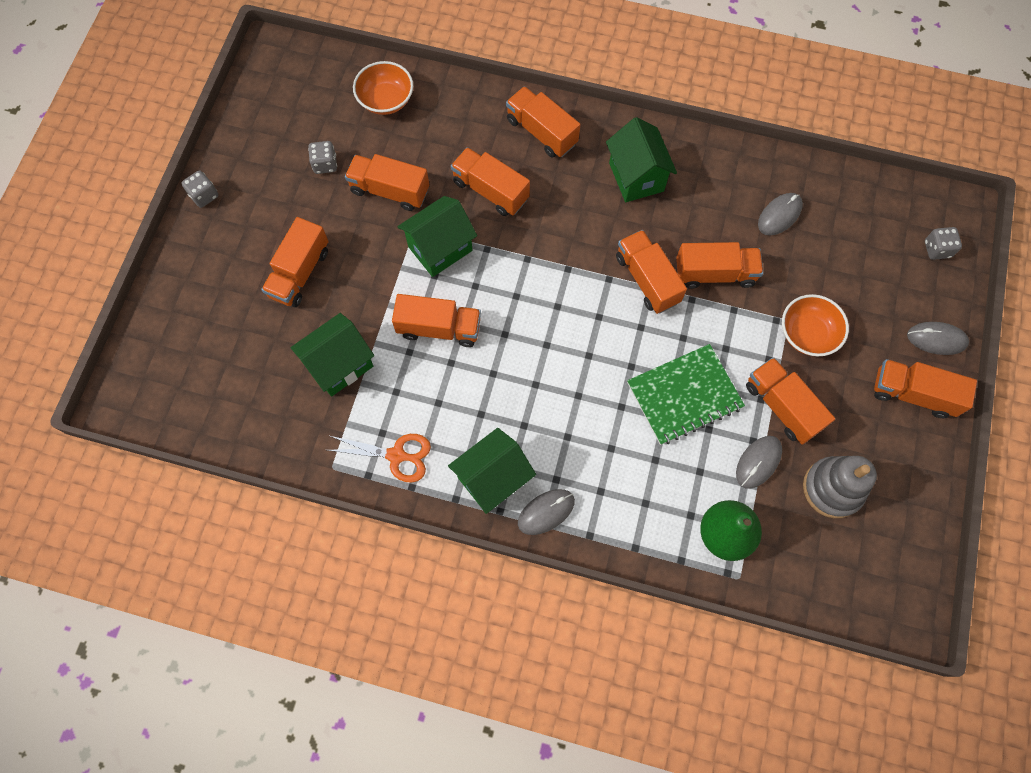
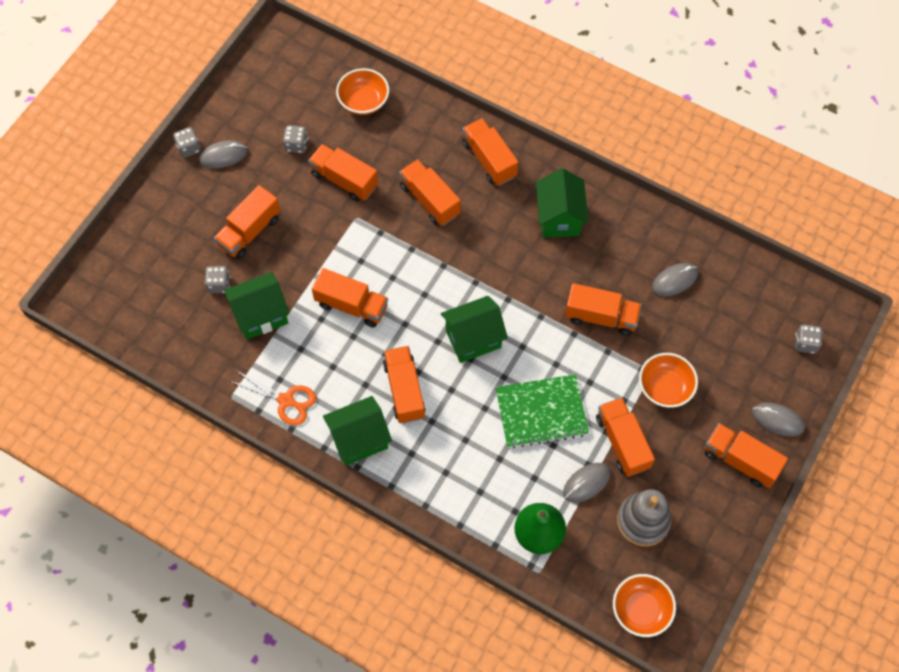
camera: 15 degrees right, 5 degrees down
green house [397,196,477,277] -> green house moved to [441,296,508,363]
grey mouse [518,489,575,535] -> grey mouse moved to [199,140,247,169]
orange truck [616,230,687,314] -> orange truck moved to [383,346,426,423]
none -> grey dice [205,266,230,293]
none -> orange bowl [613,574,676,637]

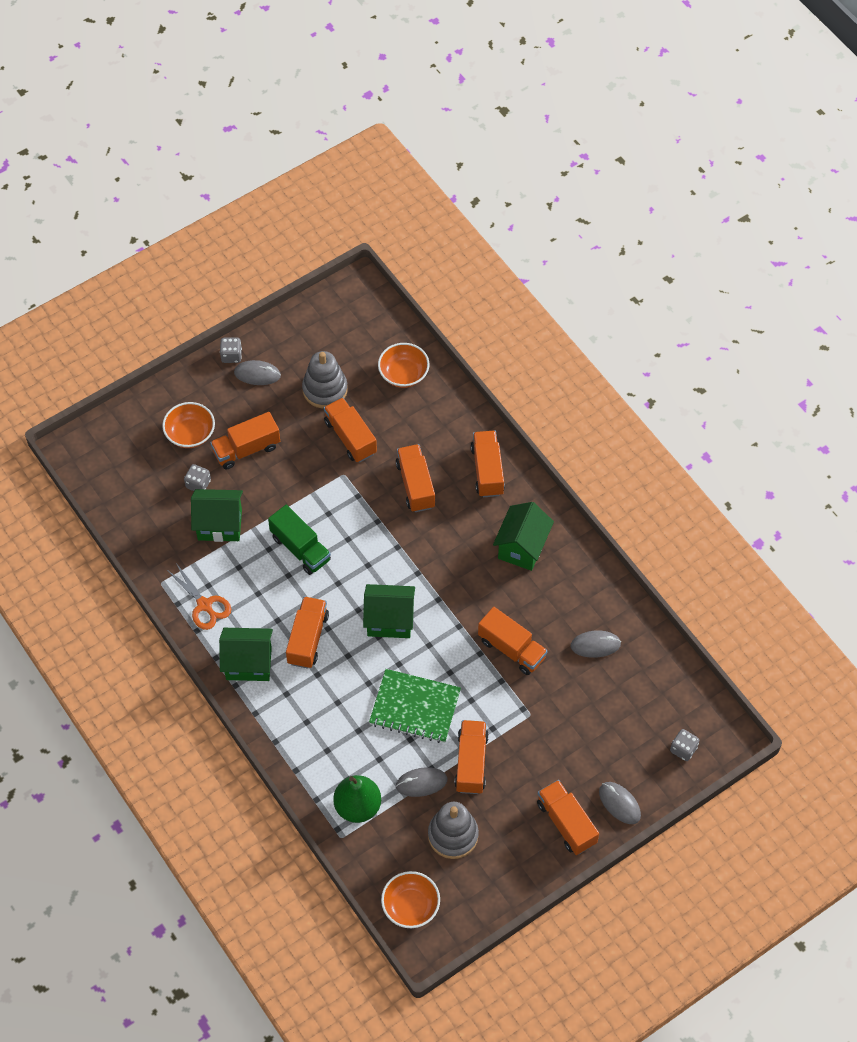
camera: 25 degrees right, 5 degrees down
grey dice [283,125,308,153] -> grey stacking toy [302,351,348,409]
orange truck [312,268,388,328] -> green truck [268,505,331,575]
orange bowl [639,353,698,408] -> orange bowl moved to [162,402,215,448]

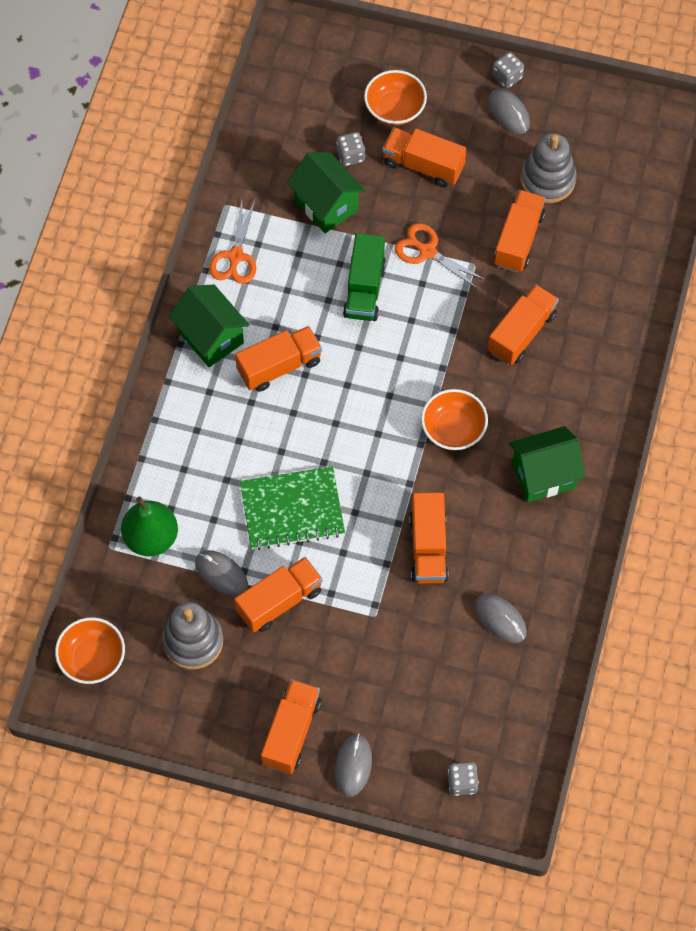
camera: 50 degrees right, 5 degrees up
green house [363,584,415,638] -> none
green notebook [369,669,461,743] -> green notebook turned 75 degrees counterclockwise [240,466,345,550]
orange bowl [378,343,429,388] -> orange bowl moved to [421,389,488,450]
orange truck [471,431,505,497] -> none
none -> orange scissors [395,223,487,290]

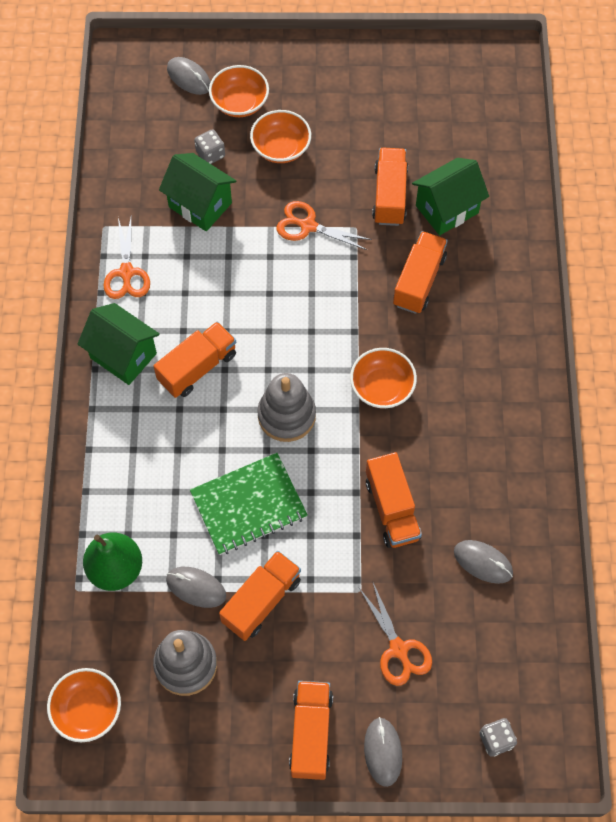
camera: 15 degrees left, 0 degrees up
green truck [343,233,386,321] -> none
orange truck [382,127,466,187] -> orange bowl [250,110,311,163]
grey mouse [488,89,530,134] -> grey mouse moved to [167,57,210,95]
grey dice [492,52,524,88] -> none
green house [509,426,585,502] -> green house moved to [412,158,489,235]
grey stacking toy [521,133,577,203] -> grey stacking toy moved to [257,373,316,442]
none -> orange scissors [359,581,432,686]

